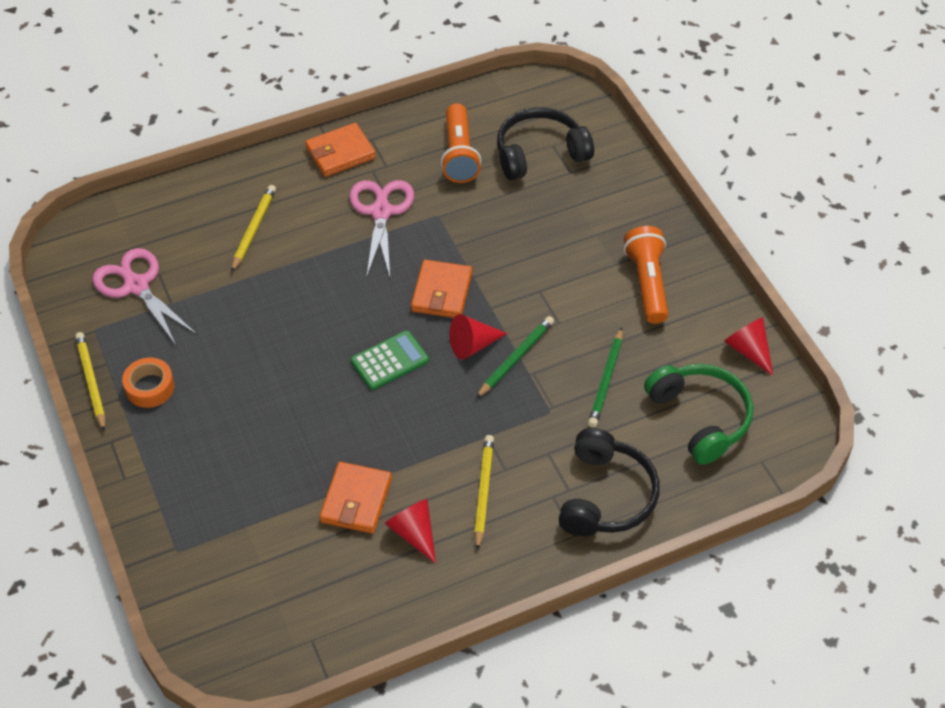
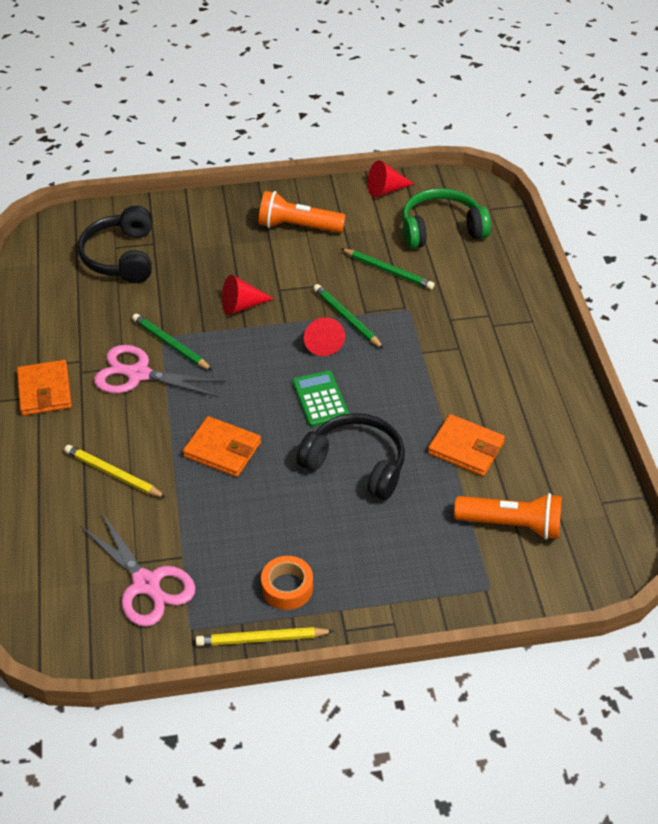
camera: 75 degrees left, 5 degrees down
pink scissors [92,248,197,345] -> pink scissors turned 105 degrees counterclockwise [80,513,196,627]
red cone [384,499,436,564] -> red cone moved to [222,275,274,315]
orange wallet [411,260,472,318] -> orange wallet moved to [183,416,261,477]
orange flashlight [441,103,481,183] -> orange flashlight moved to [454,493,562,540]
yellow pencil [474,435,494,551] -> none
black headphones [558,428,660,536] -> black headphones moved to [296,413,405,500]
none -> green pencil [132,314,213,371]

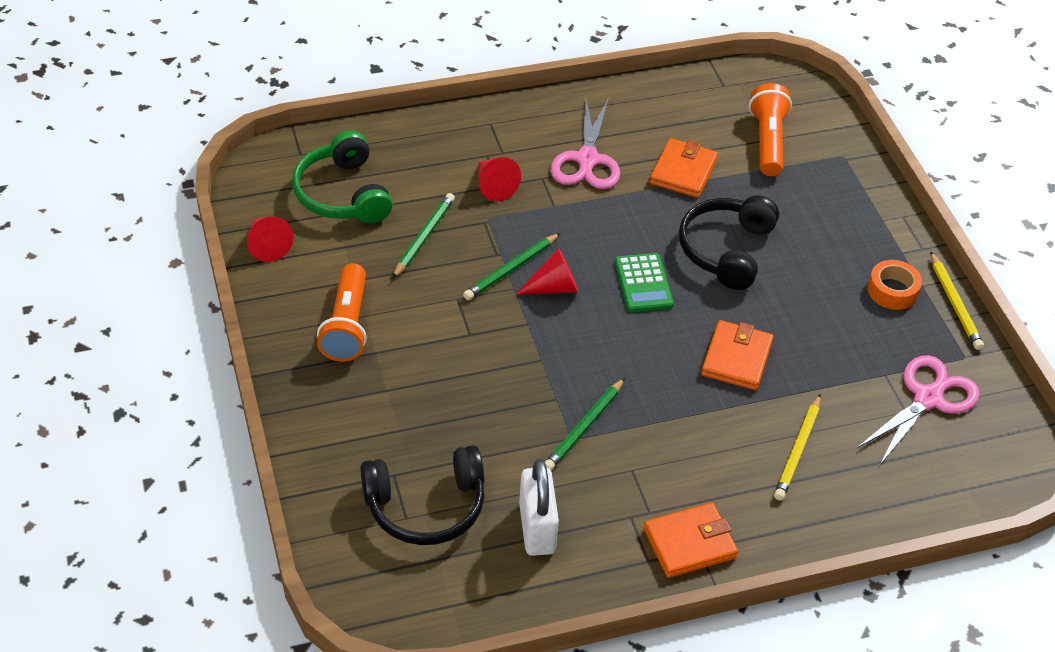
camera: 100 degrees left, 0 degrees up
pink scissors [94,345,226,397] -> pink scissors moved to [551,97,620,189]
red cone [222,275,274,315] -> red cone moved to [479,157,521,201]
green calculator [292,371,349,427] -> green calculator turned 75 degrees counterclockwise [615,253,674,312]
none -> white padlock [519,459,559,556]

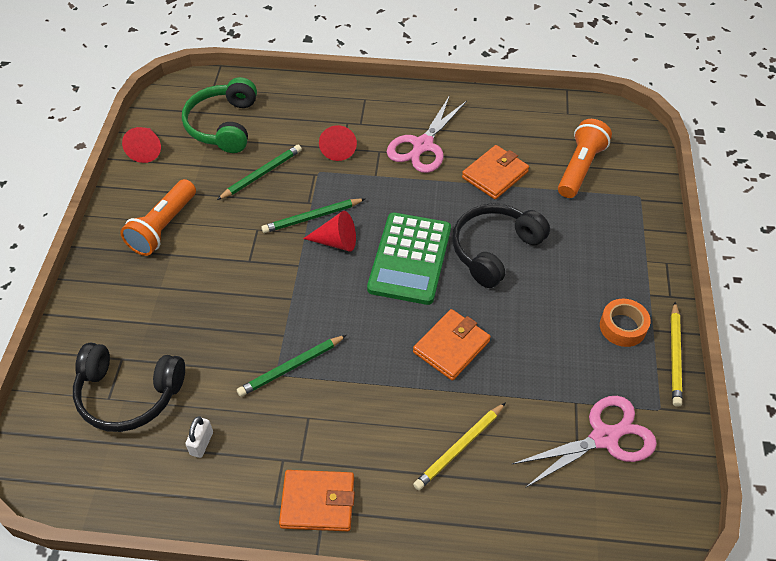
camera: 25 degrees right, 5 degrees up
white padlock [519,459,559,556] -> white padlock [185,416,213,458], size x0.52
green calculator [615,253,674,312] -> green calculator [367,212,451,305], size x1.64

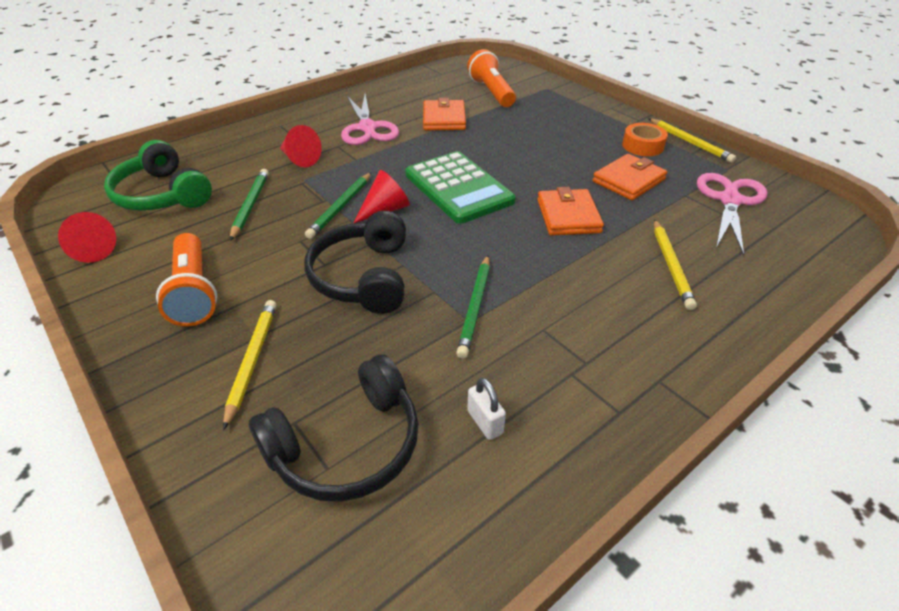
camera: 45 degrees left, 10 degrees down
orange wallet [279,470,355,531] -> orange wallet moved to [593,154,667,200]
black headphones [452,203,550,288] -> black headphones moved to [305,211,406,314]
none -> yellow pencil [223,300,276,430]

